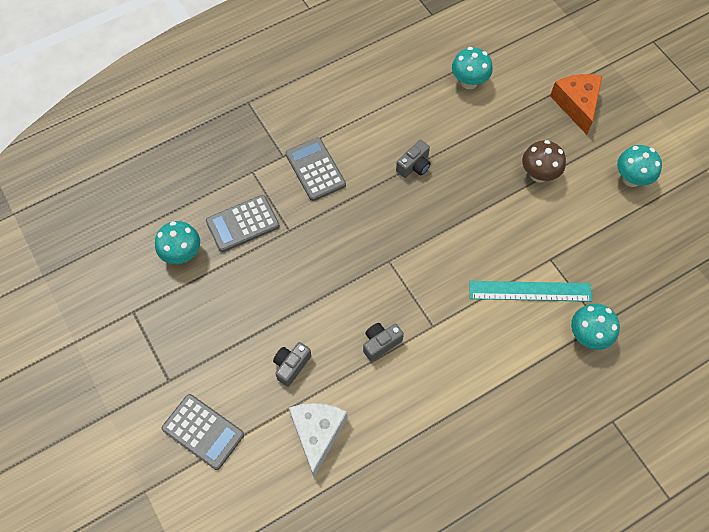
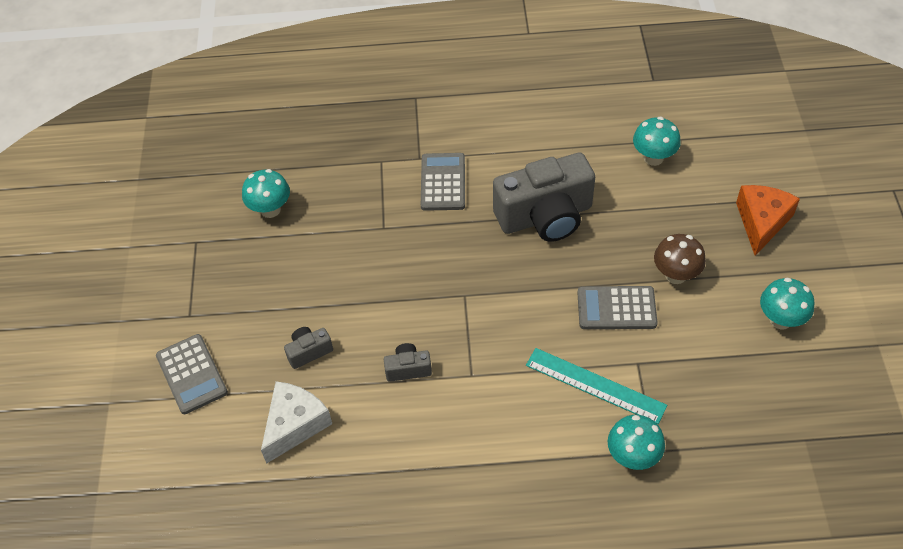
camera: 30 degrees right, 10 degrees down
grey calculator [206,195,280,252] -> grey calculator moved to [577,286,657,329]
grey camera [396,140,431,178] -> grey camera [493,152,595,242], size x2.32

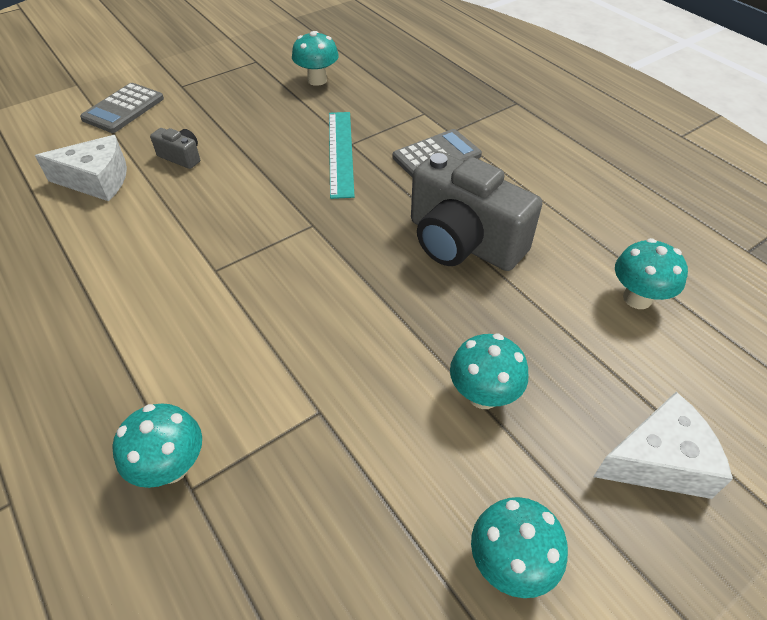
camera: 55 degrees right, 5 degrees down
grey camera [384,343,432,382] -> none
turquoise ruler [526,348,667,424] -> turquoise ruler moved to [329,112,355,199]
grey calculator [577,286,657,329] -> none
brown mushroom [654,234,706,284] -> turquoise mushroom [450,334,528,409]
orange cheese [736,185,800,256] -> white cheese [593,392,733,499]

